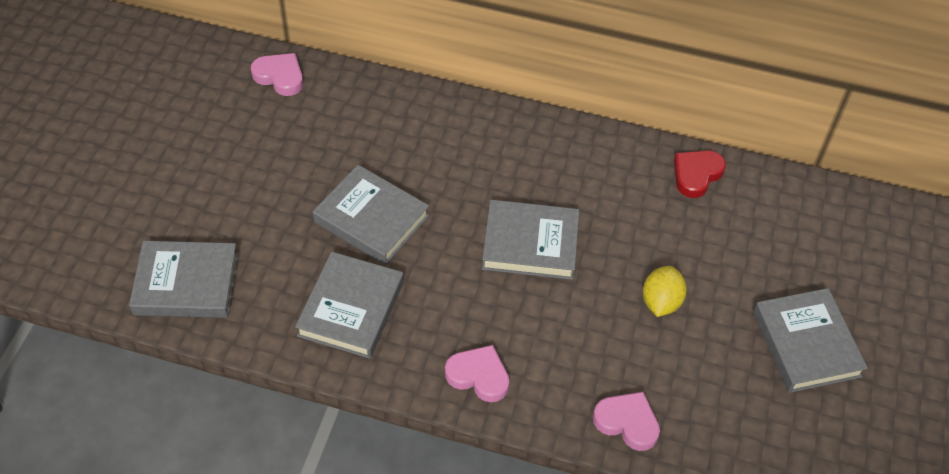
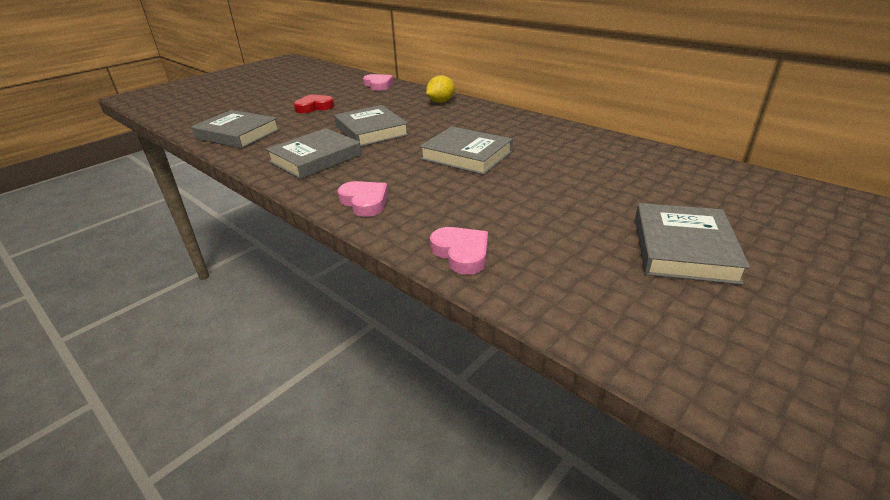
camera: 30 degrees right, 20 degrees down
yellow lemon [643,266,687,317] -> yellow lemon moved to [426,75,455,103]
red heart [674,151,726,198] -> red heart moved to [294,94,334,113]

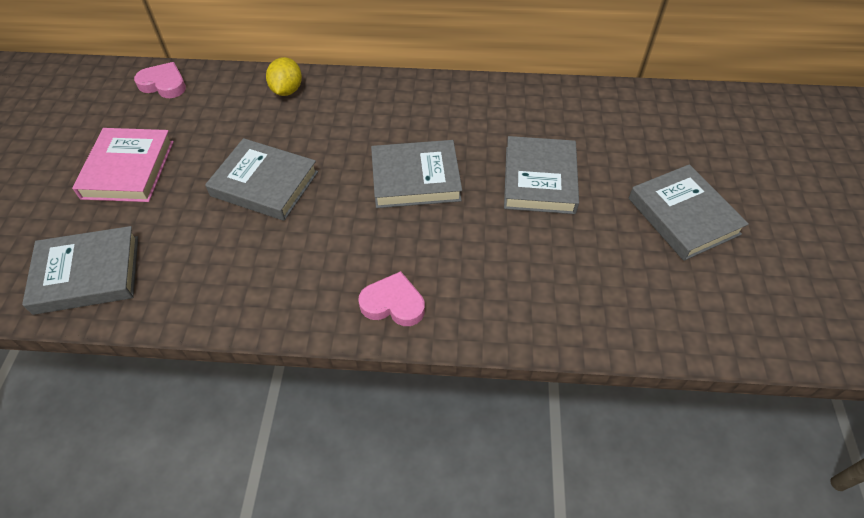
camera: 40 degrees left, 20 degrees up
grey book [266,128,362,179] -> grey book moved to [504,136,579,214]
red heart [294,94,334,113] -> pink book [72,128,174,202]
pink heart [430,227,488,275] -> none

